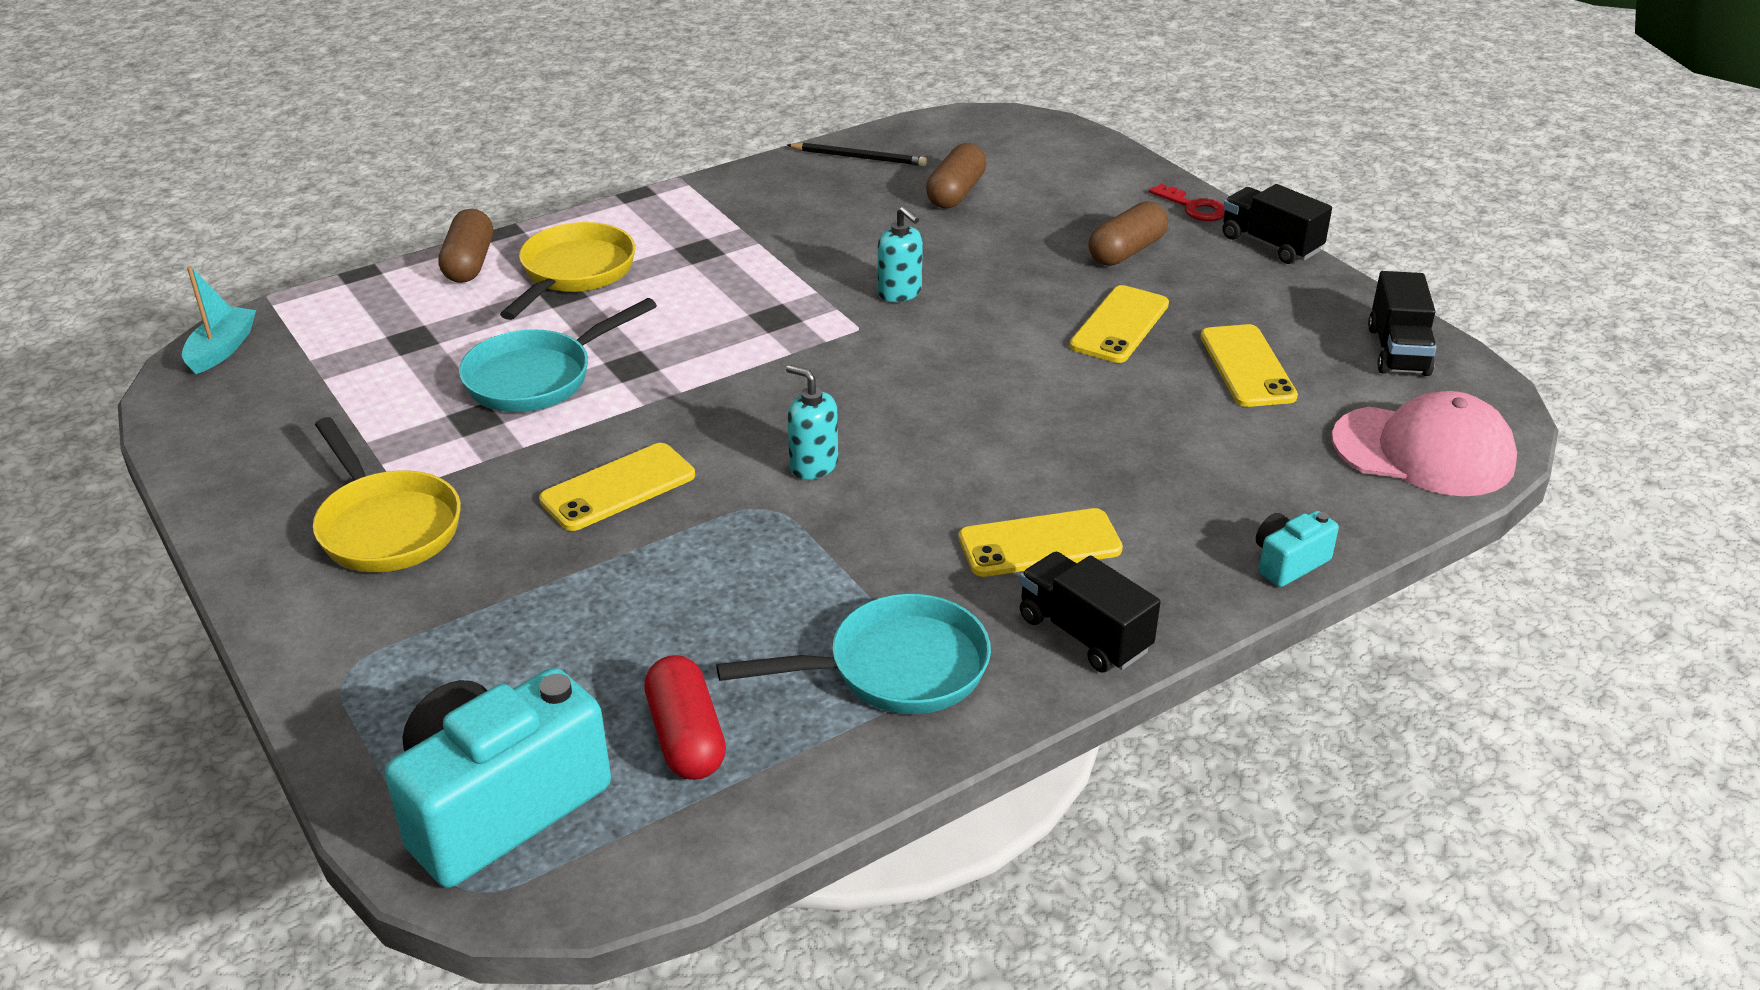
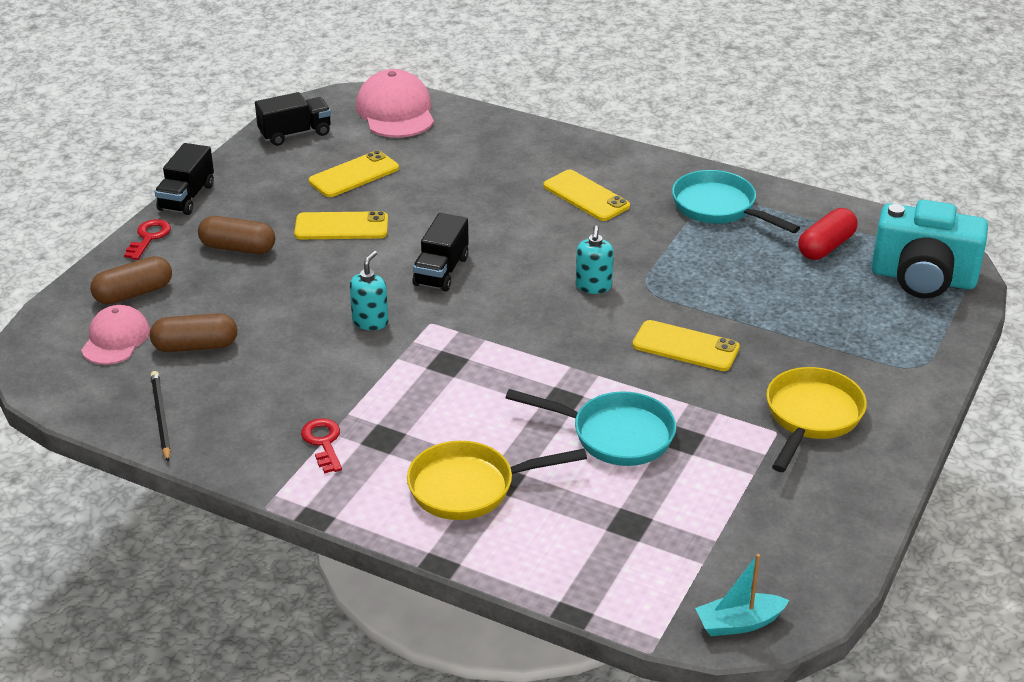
camera: 120 degrees left, 0 degrees up
brown capsule [438,209,493,283] -> brown capsule moved to [90,256,172,305]
black truck [1020,552,1160,673] -> black truck moved to [412,213,469,291]
turquoise camera [1256,511,1339,587] -> none
none -> pink cap [81,305,150,365]
none -> red key [301,418,342,473]

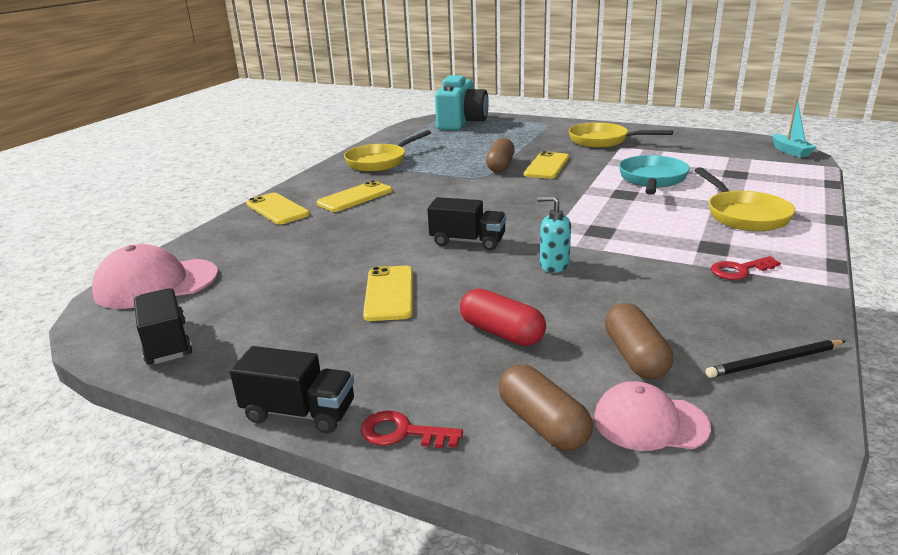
camera: 90 degrees left, 10 degrees down
brown capsule [198,216,275,254] -> brown capsule moved to [486,138,515,173]
yellow phone [309,150,399,197] -> yellow phone moved to [246,193,310,225]
turquoise soap dispenser [576,226,614,294] -> none
turquoise pan [672,170,800,233] -> yellow pan [344,130,431,172]
red capsule [798,208,858,260] -> red capsule moved to [460,288,546,346]

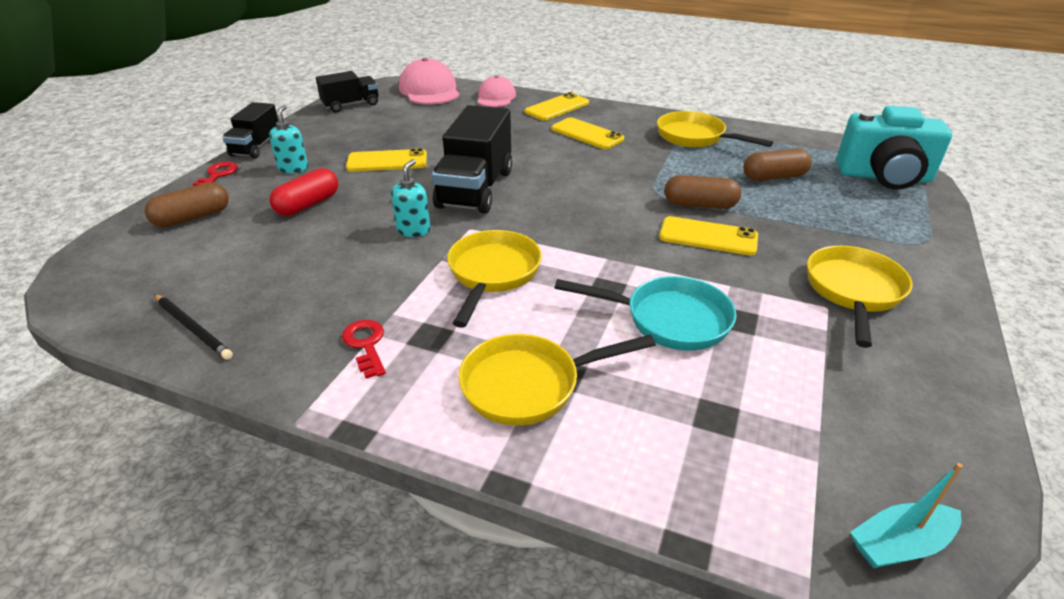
camera: 85 degrees right, 10 degrees up
black truck [428,197,506,250] -> black truck [432,105,512,214], size x1.67
pink cap [594,381,711,451] -> pink cap moved to [477,76,516,107]
brown capsule [605,303,673,379] -> brown capsule moved to [744,148,812,181]
black pencil [705,340,846,378] -> black pencil turned 150 degrees clockwise [154,294,233,360]
none -> turquoise soap dispenser [269,105,308,173]
none -> yellow pan [447,230,542,328]

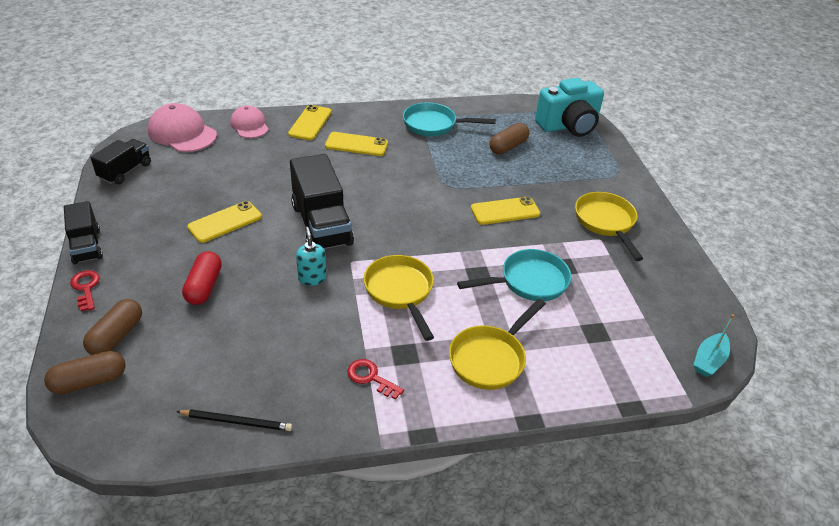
camera: 35 degrees left, 5 degrees up
turquoise soap dispenser [269,105,308,173] -> none
yellow pan [657,111,773,147] -> turquoise pan [403,102,496,136]
brown capsule [664,175,741,209] -> brown capsule moved to [44,351,126,395]

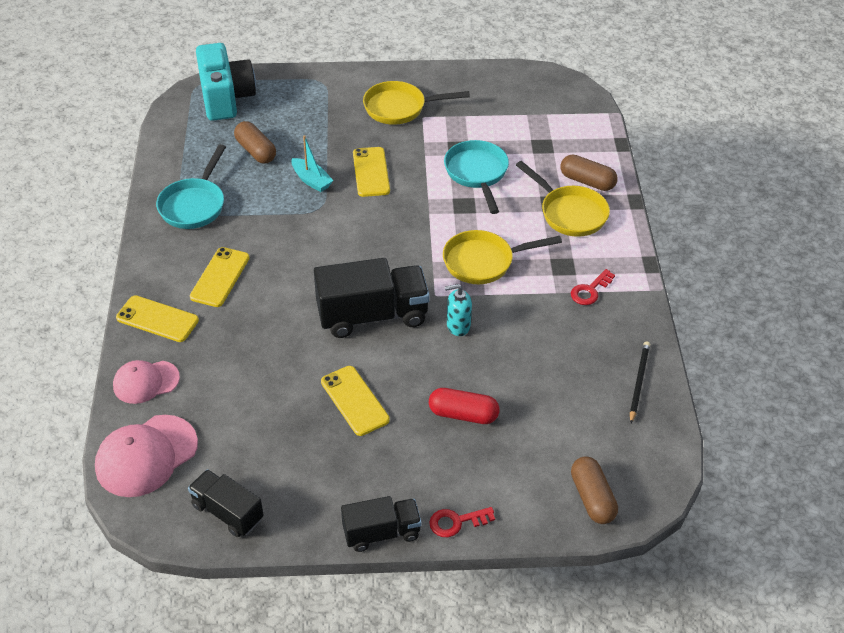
camera: 80 degrees left, 5 degrees up
brown capsule [83,299,142,355] -> brown capsule moved to [561,155,618,191]
turquoise boat [694,314,734,377] -> turquoise boat moved to [291,135,334,192]

